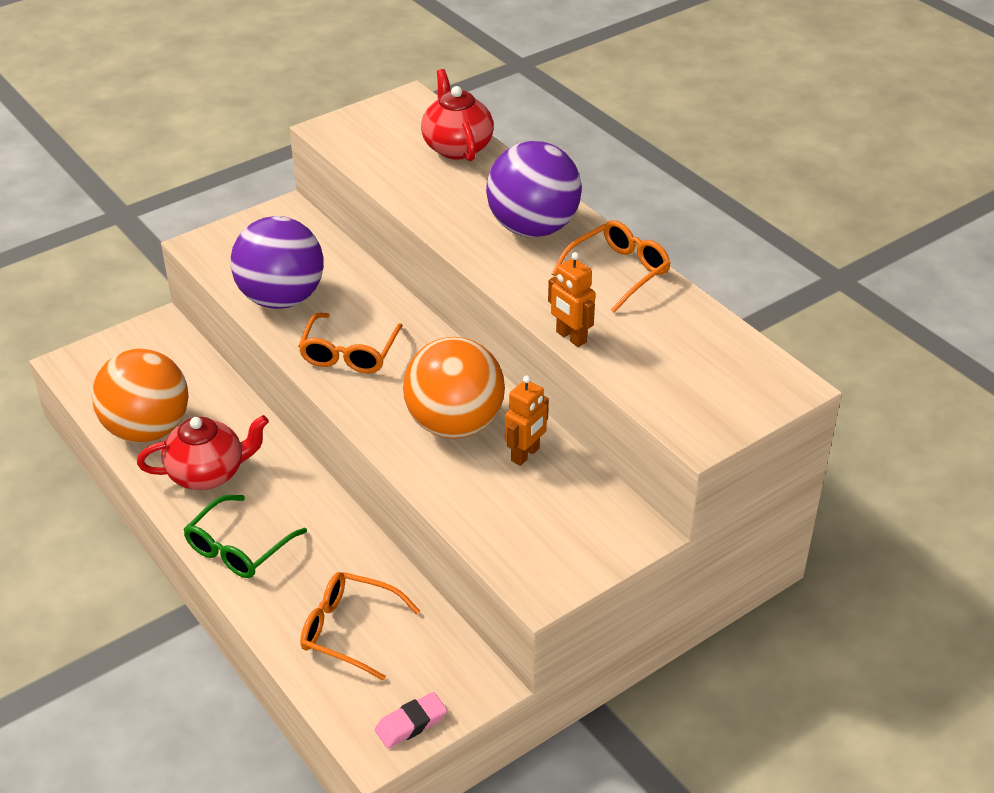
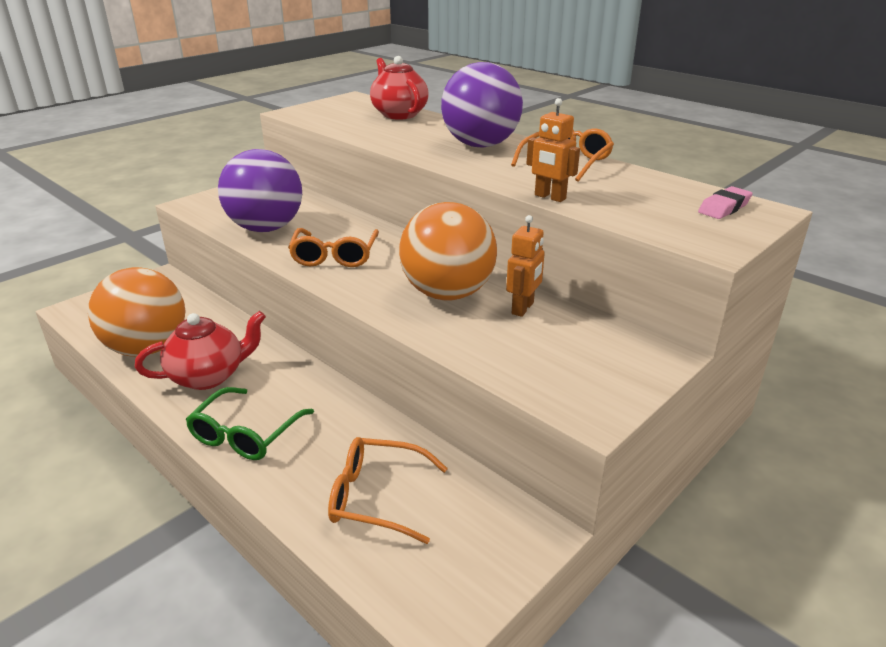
camera: 10 degrees left, 10 degrees down
pink eraser [375,692,447,748] -> pink eraser moved to [698,186,753,219]

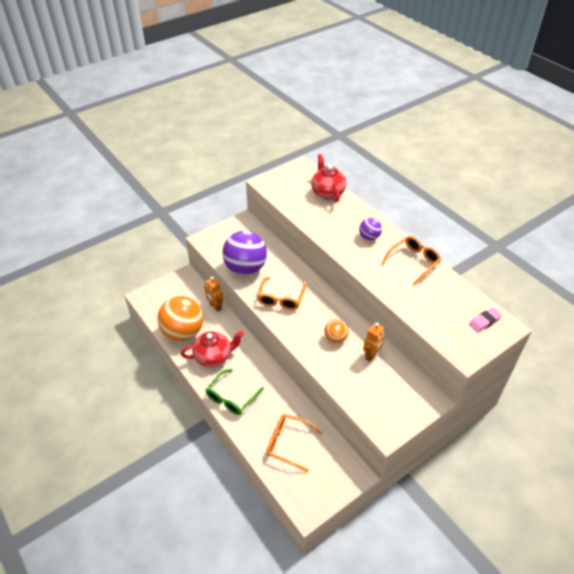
camera: 10 degrees right, 15 degrees up
orange ball [399,202,497,300] -> orange ball [324,319,349,344], size x0.49
purple ball [441,62,523,148] -> purple ball [359,218,382,241], size x0.49
orange robot [527,98,580,202] -> orange robot moved to [204,277,224,312]

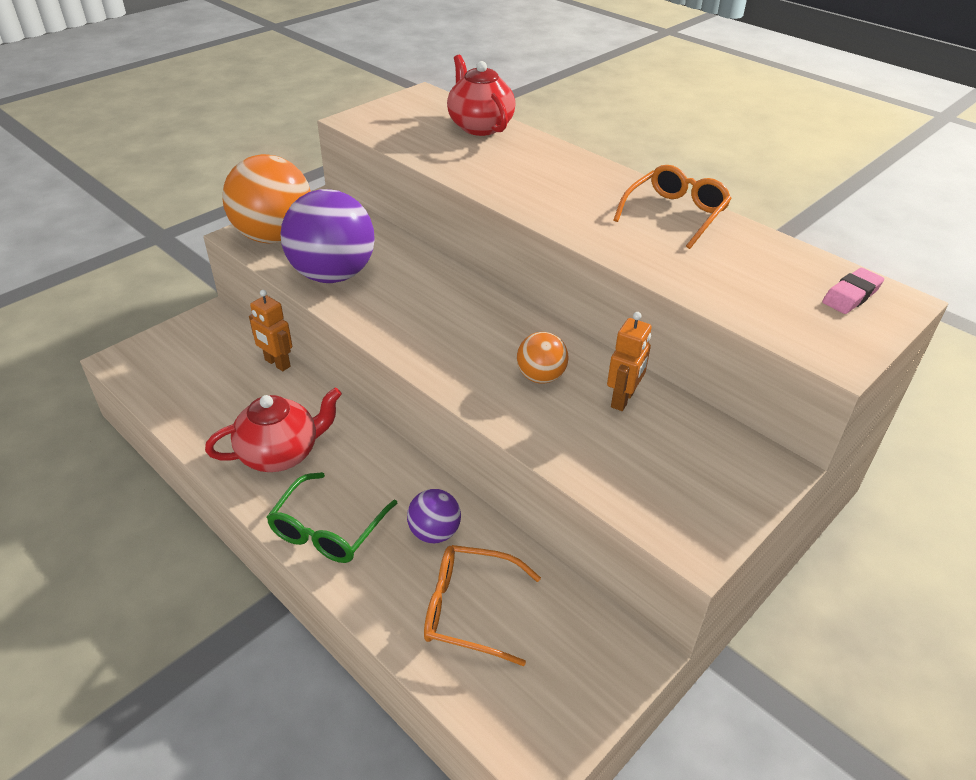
camera: 10 degrees left, 5 degrees down
orange ball [157,296,203,341] -> orange ball moved to [222,154,311,243]
orange glasses [258,277,306,310] -> none
purple ball [359,218,382,241] -> purple ball moved to [407,489,461,543]

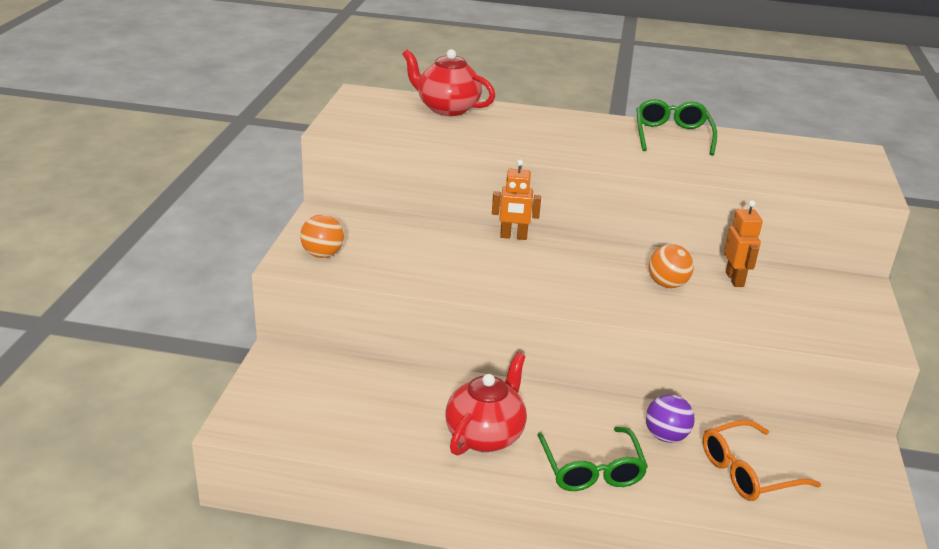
camera: 35 degrees left, 10 degrees down
orange ball [222,154,311,243] -> orange ball [300,214,344,258], size x0.49
orange robot [249,290,292,371] -> orange robot moved to [492,160,541,240]
purple ball [280,189,375,283] -> none
orange glasses [613,165,732,249] -> green glasses [636,99,717,156]
pink eraser [822,268,884,314] -> none

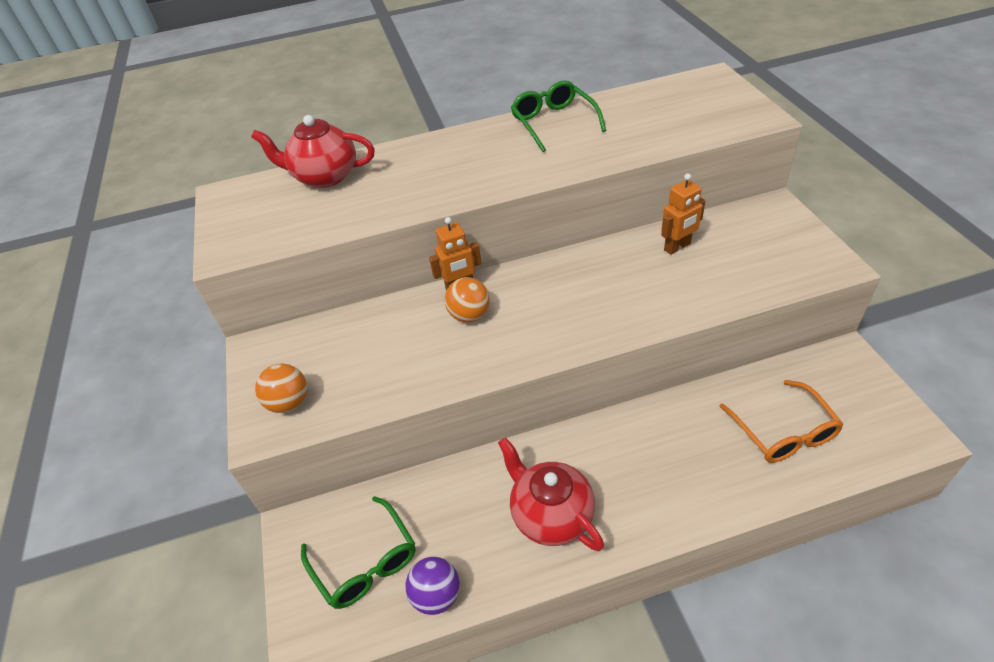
camera: 20 degrees left, 15 degrees up
red teapot [446,353,527,456] -> red teapot turned 45 degrees counterclockwise [498,437,604,551]
green glasses [537,427,648,491] -> green glasses moved to [301,496,416,609]
purple ball [646,394,695,443] -> purple ball moved to [405,557,460,615]
orange ball [649,244,694,288] -> orange ball moved to [445,277,490,322]
orange glasses [703,420,821,501] -> orange glasses turned 60 degrees counterclockwise [719,380,843,463]
orange robot [724,200,763,287] -> orange robot turned 90 degrees clockwise [661,174,706,255]

